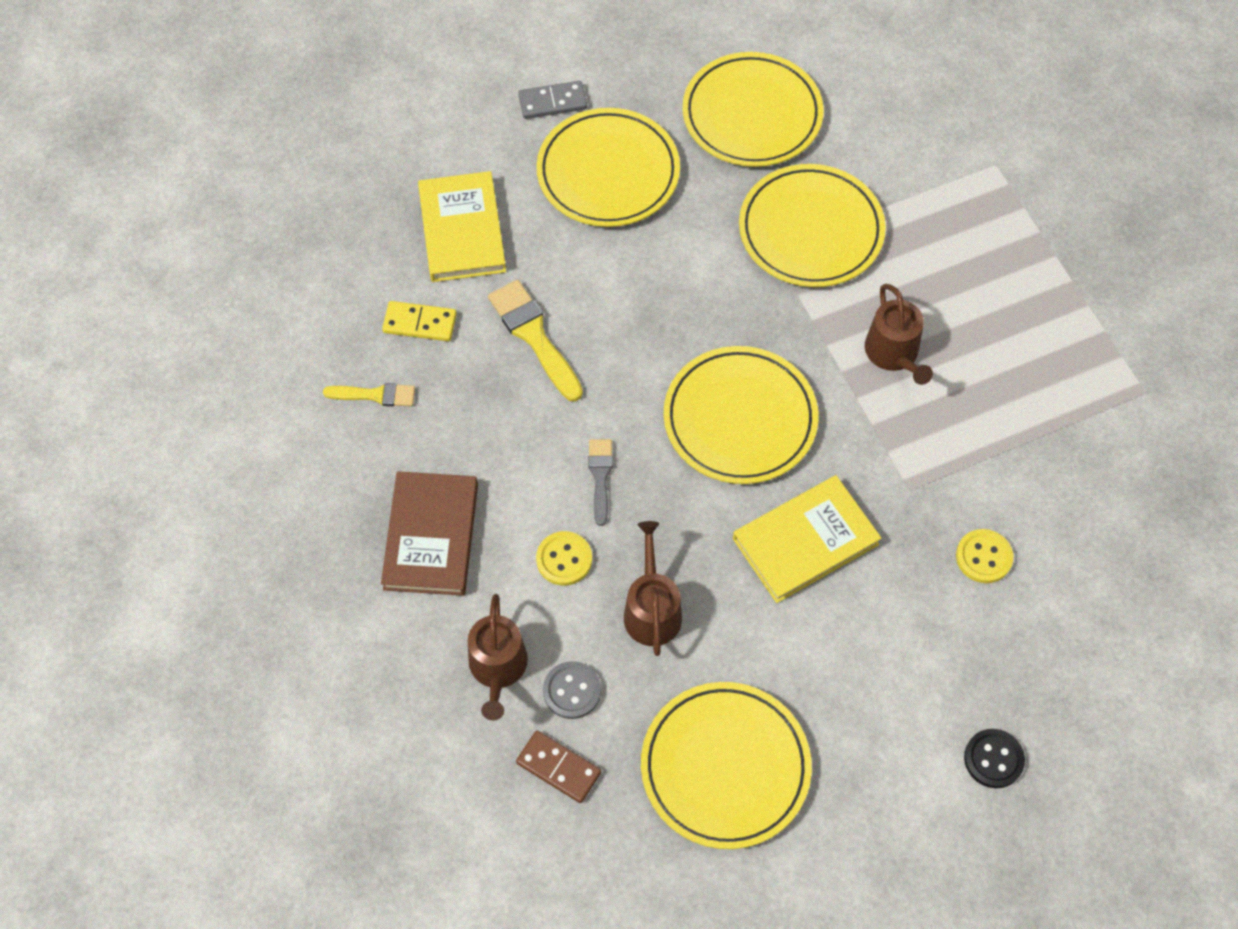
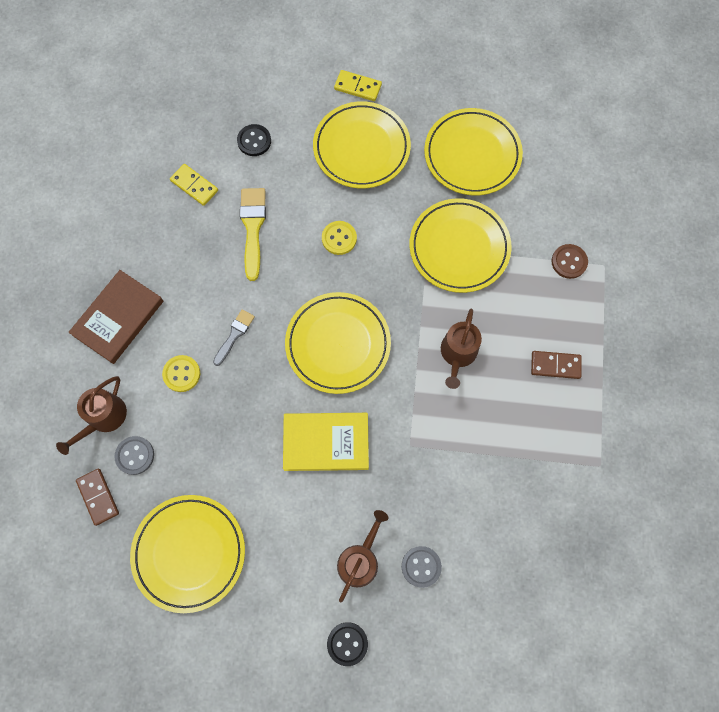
camera: 30 degrees right, 10 degrees up
yellow brush [323,383,415,407] -> none
yellow book [418,171,506,282] -> black button [237,124,271,156]
grey domino [518,81,587,119] -> yellow domino [334,70,382,101]
brown watering can [624,521,682,656] -> brown watering can moved to [337,510,388,602]
yellow button [956,529,1013,583] -> yellow button moved to [322,221,357,255]
none -> grey button [402,546,442,588]
none -> brown domino [531,351,582,379]
none -> brown button [551,244,588,279]

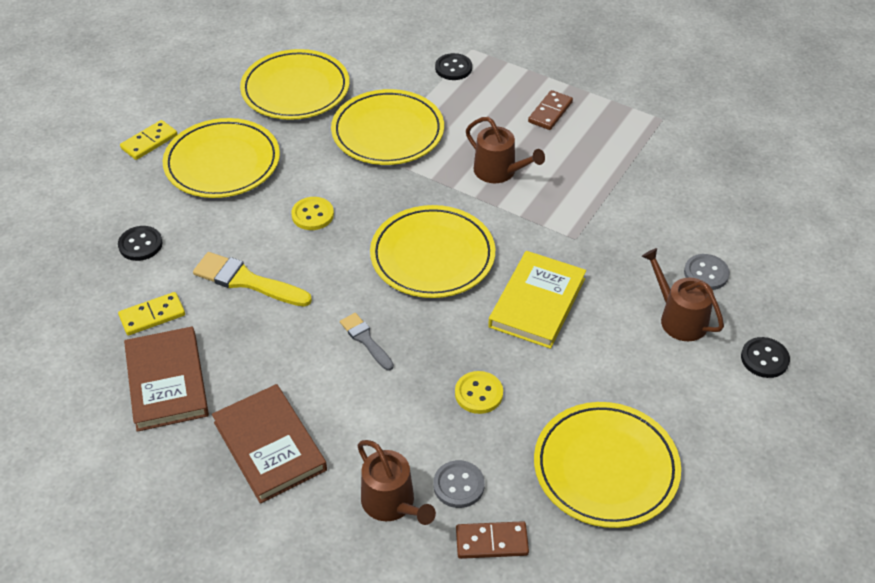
camera: 65 degrees left, 25 degrees down
yellow button [162,355,200,392] -> yellow button moved to [455,371,503,414]
brown button [551,244,588,279] -> black button [435,53,472,80]
none -> brown book [124,327,209,432]

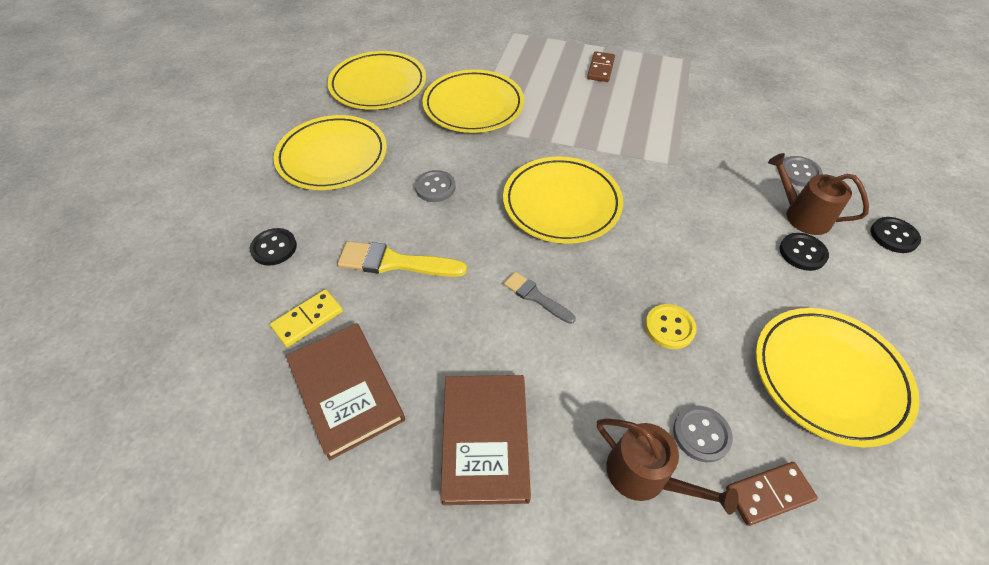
camera: 15 degrees left, 5 degrees up
yellow domino [120,120,178,160] -> none
brown book [212,384,327,503] -> brown book turned 45 degrees clockwise [440,375,531,505]
yellow button [291,197,334,230] -> grey button [415,170,456,202]
black button [435,53,472,80] -> black button moved to [780,233,829,271]
brown watering can [466,117,545,183] -> none
yellow book [488,251,586,349] -> none

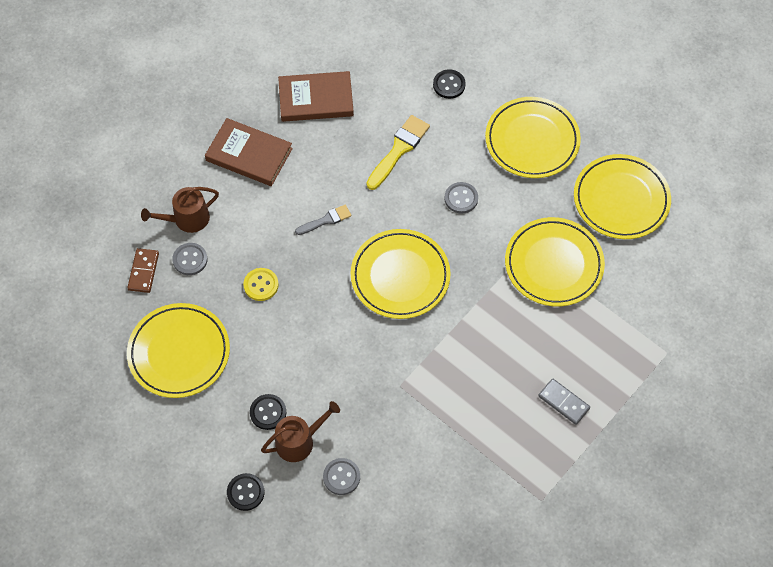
camera: 115 degrees right, 10 degrees up
yellow domino [270,289,343,347] -> none
brown domino [587,51,615,82] -> grey domino [538,379,590,425]

